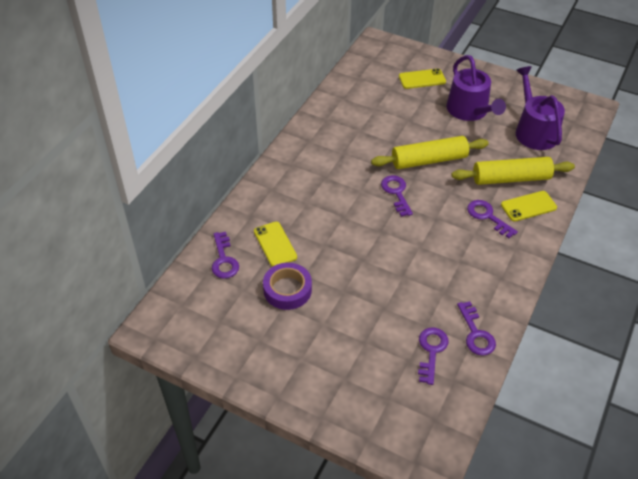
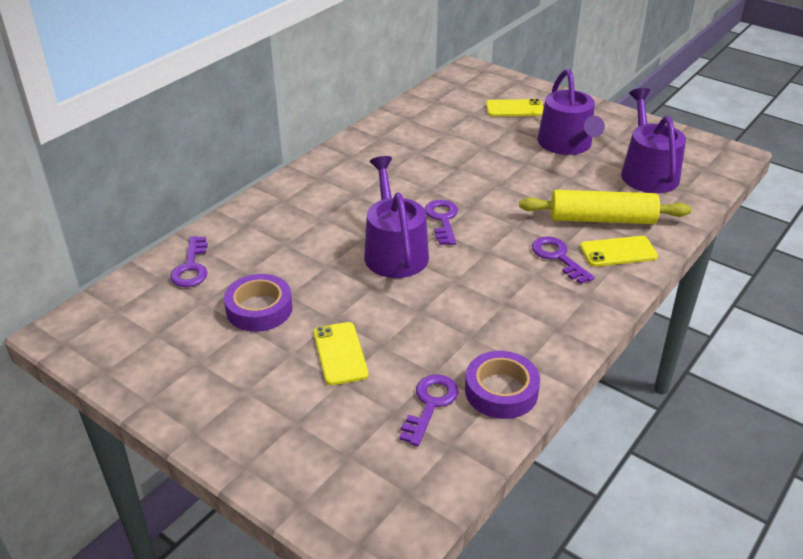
camera: 10 degrees right, 10 degrees down
yellow phone [254,222,297,267] -> yellow phone moved to [314,322,368,385]
yellow rolling pin [371,136,489,169] -> none
purple key [457,301,496,356] -> purple tape [465,351,540,419]
none -> purple watering can [364,156,429,278]

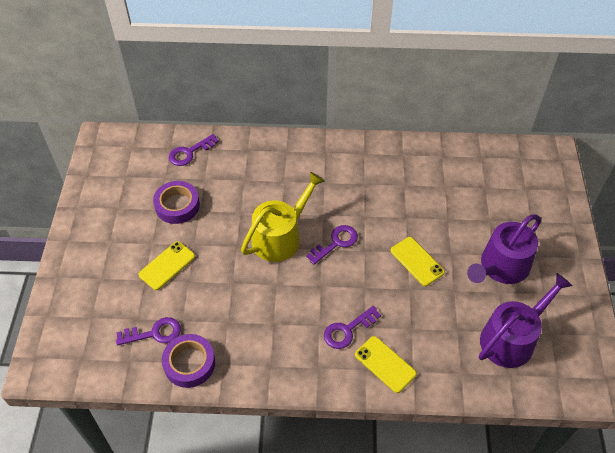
camera: 55 degrees right, 15 degrees up
purple watering can [364,156,429,278] -> yellow watering can [241,172,325,262]
yellow phone [486,99,544,116] -> yellow phone moved to [391,237,445,286]
yellow rolling pin [519,190,691,224] -> none
purple key [532,237,595,284] -> purple key turned 150 degrees counterclockwise [324,306,381,349]

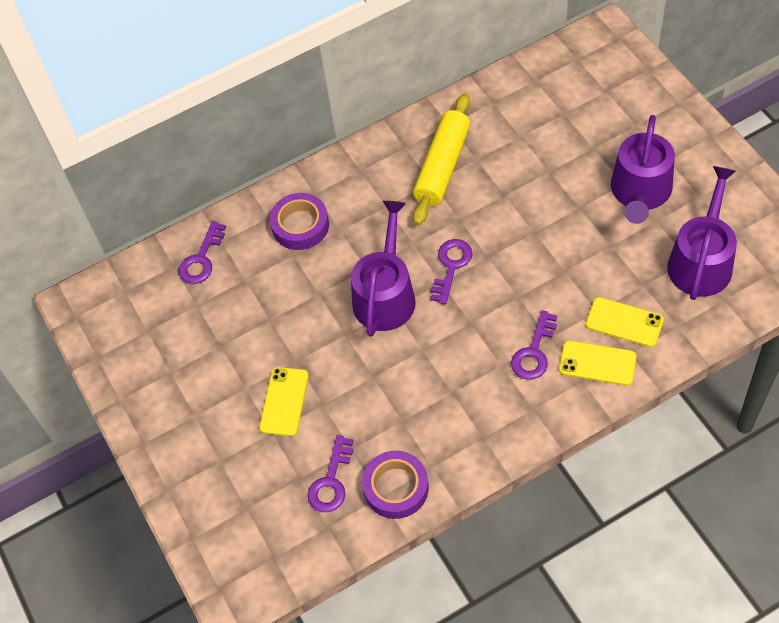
camera: 25 degrees left, 5 degrees up
purple key [116,317,181,346] -> purple key turned 150 degrees clockwise [308,435,353,512]
purple tape [153,181,200,224] -> purple tape moved to [270,193,329,250]
yellow watering can [241,172,325,262] -> purple watering can [351,201,416,337]
yellow phone [391,237,445,286] -> yellow phone moved to [586,297,664,347]
none -> yellow rolling pin [413,93,470,225]

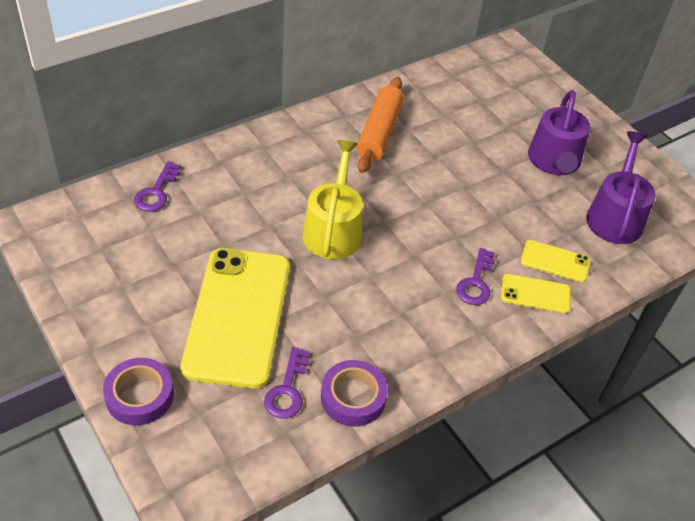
camera: 15 degrees left, 10 degrees down
yellow phone [259,367,309,436] -> yellow phone [181,248,290,389], size x2.25
purple tape [270,193,329,250] -> purple tape moved to [103,358,174,425]
purple watering can [351,201,416,337] -> yellow watering can [303,140,363,259]
yellow rolling pin [413,93,470,225] -> orange rolling pin [357,77,404,173]
purple key [431,239,473,304] -> none

